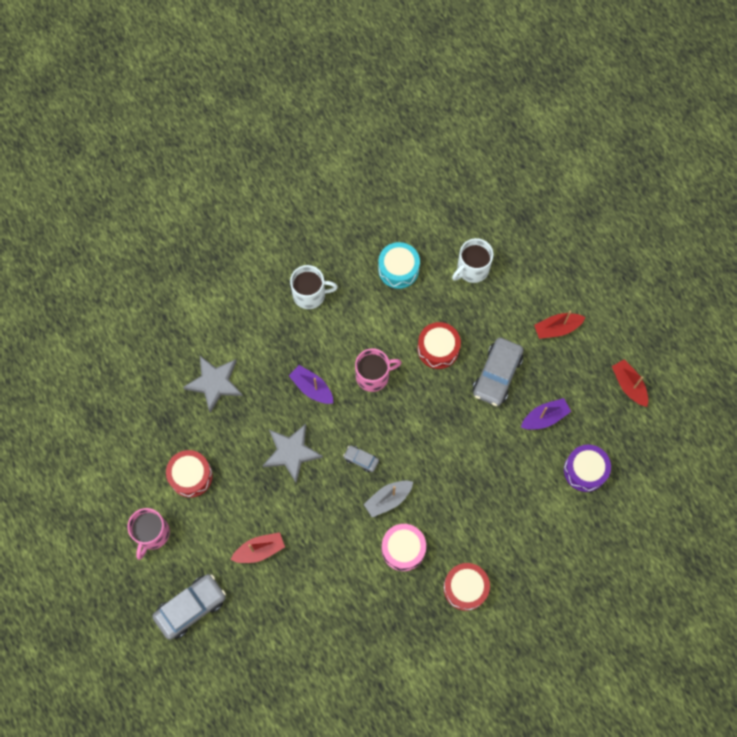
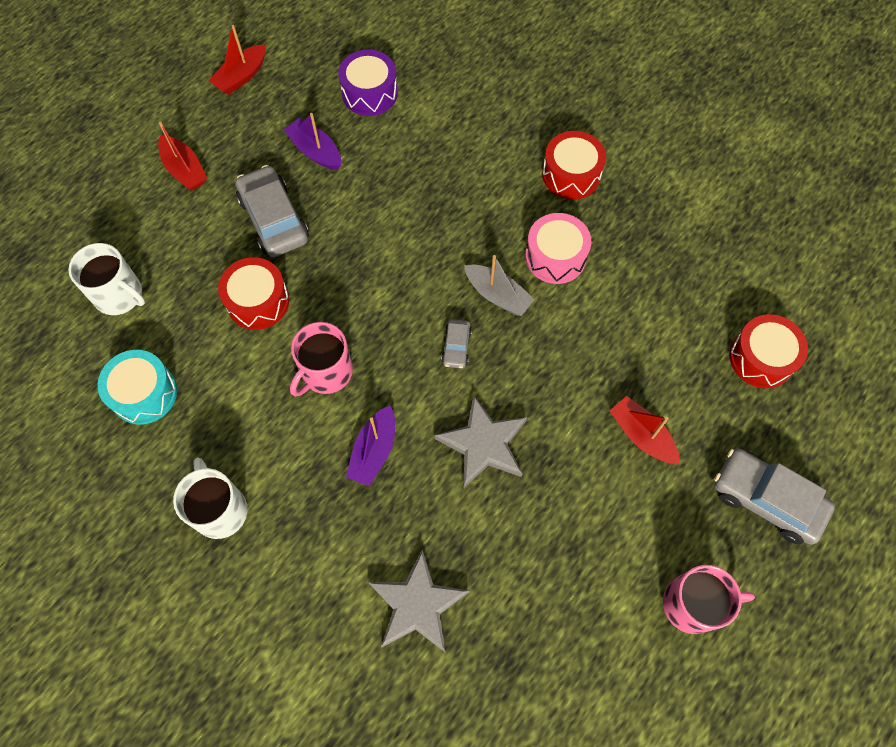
camera: 110 degrees left, 5 degrees down
red drum [166,450,213,498] -> red drum moved to [729,314,808,388]
pink mug [355,348,402,392] -> pink mug turned 105 degrees counterclockwise [290,322,353,396]
grey car [473,338,524,406] -> grey car turned 120 degrees counterclockwise [235,165,309,257]

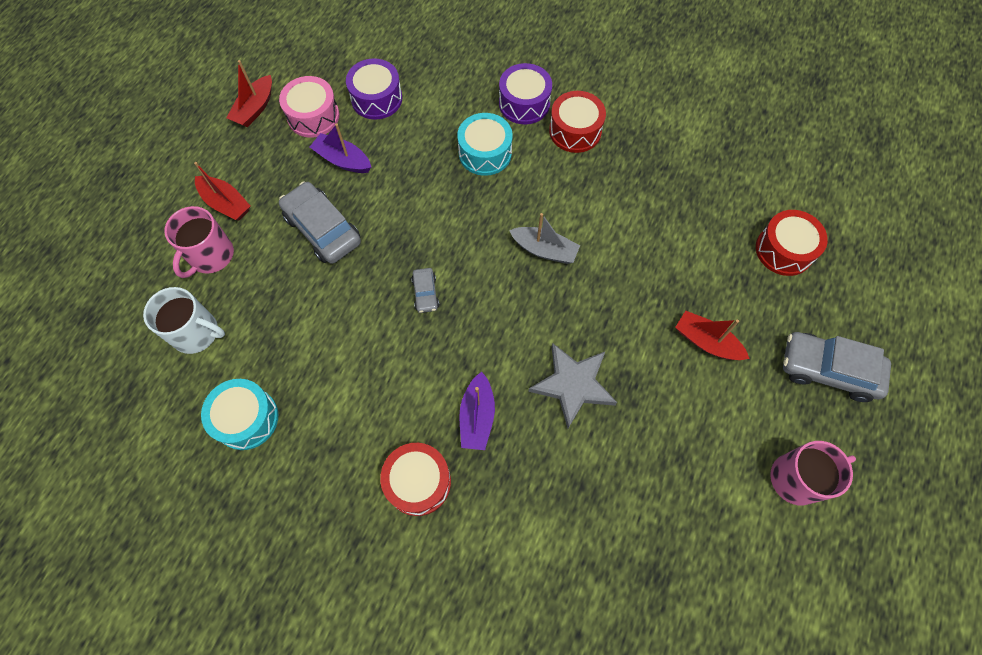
camera: 15 degrees left, 0 degrees up
white mug [173,457,248,539] -> none
red drum [218,257,289,330] -> red drum moved to [380,443,451,516]
pink mug [290,322,353,396] -> pink mug moved to [164,206,234,278]
grey star [368,550,470,652] -> none
grey car [441,319,472,369] -> grey car moved to [411,268,439,313]
pink drum [525,213,591,284] -> pink drum moved to [279,76,339,138]
none -> turquoise drum [457,113,513,176]
none -> purple drum [499,63,552,124]

